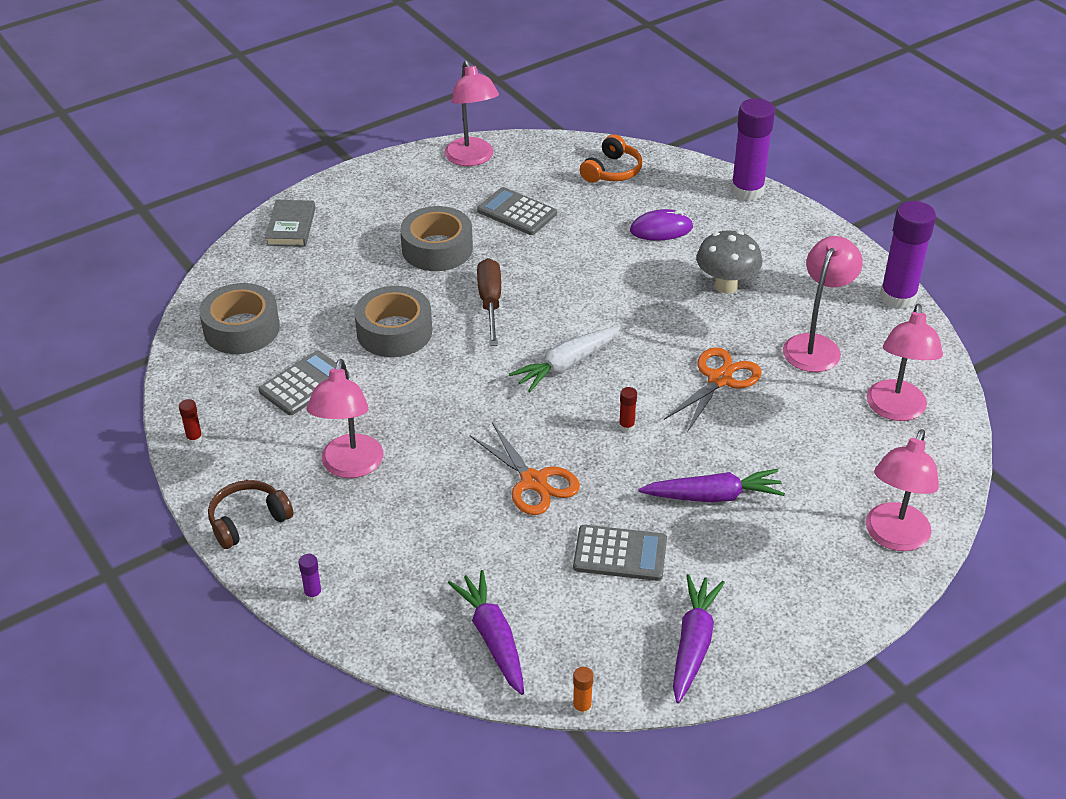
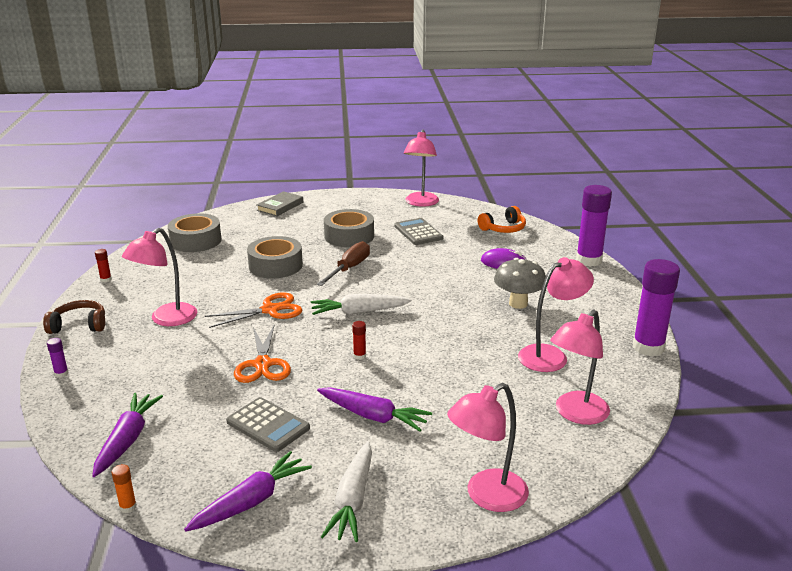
camera: 30 degrees right, 15 degrees down
grey calculator [258,351,350,415] -> none
orange scissors [664,347,762,432] -> orange scissors moved to [205,292,302,328]
none -> white carrot [321,442,372,542]

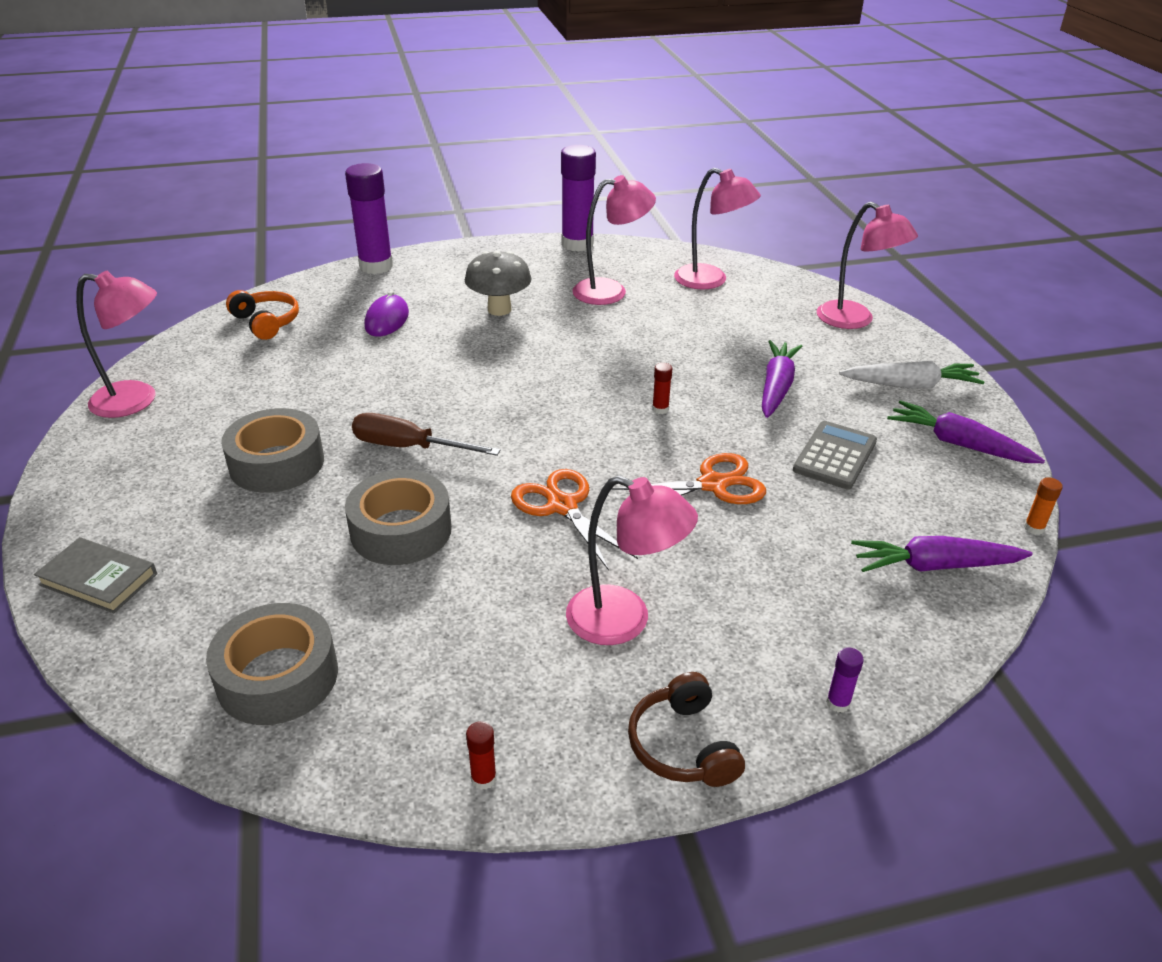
camera: 100 degrees left, 10 degrees up
white carrot [311,294,412,315] -> none
grey calculator [394,218,443,245] -> none
pink lamp [518,257,594,372] -> pink lamp turned 120 degrees clockwise [572,175,656,305]

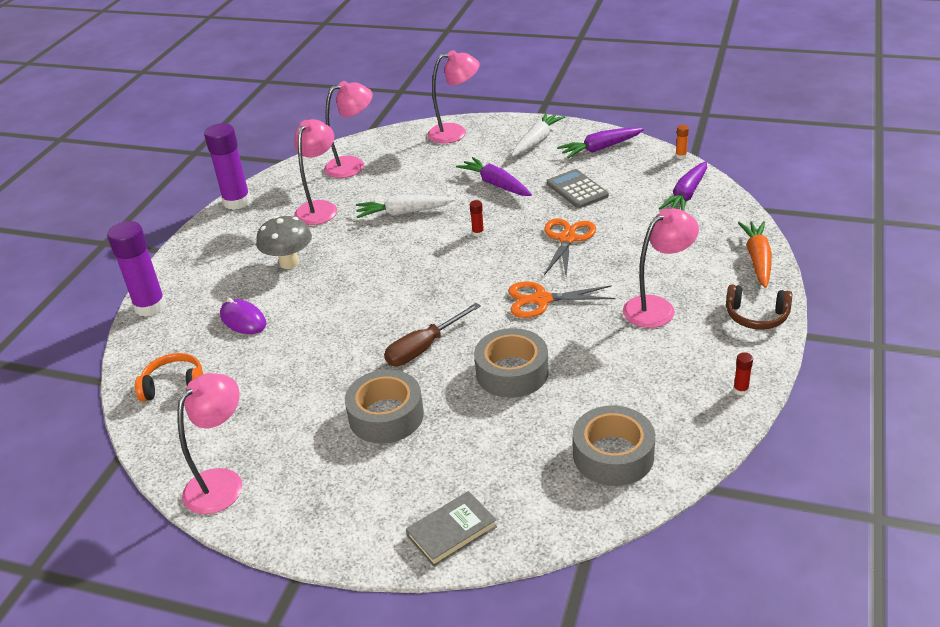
camera: 55 degrees left, 0 degrees up
purple glue stick [826,647,864,713] -> orange carrot [738,221,772,288]
none -> white carrot [356,195,455,218]

